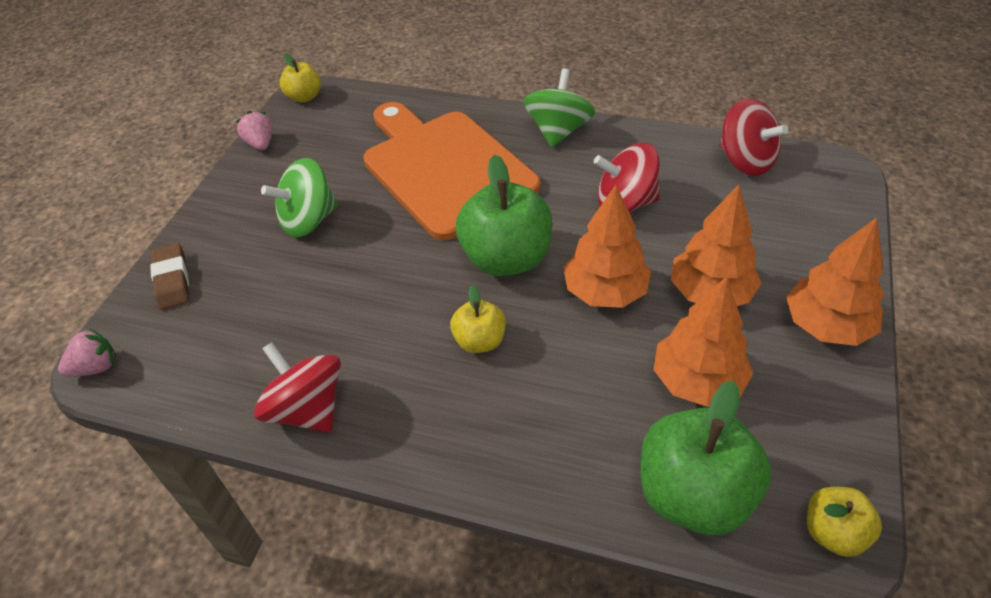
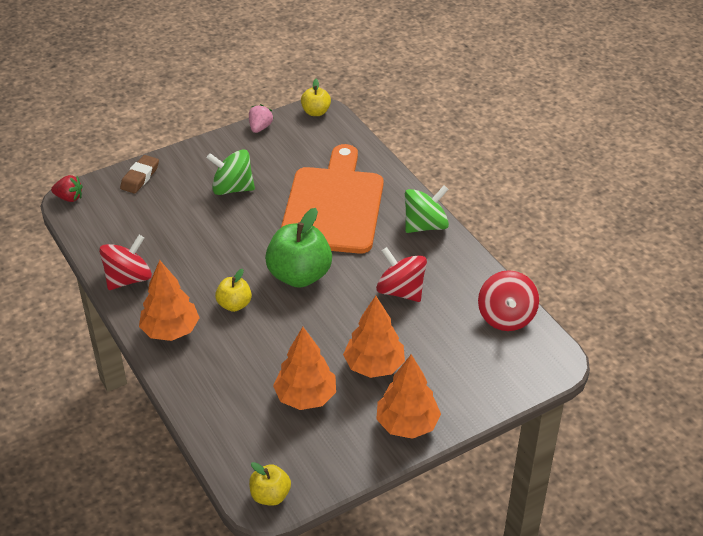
camera: 40 degrees right, 5 degrees down
pink strawberry [58,328,116,377] -> red strawberry [51,175,83,202]
red spinning top [254,342,341,433] -> red spinning top turned 45 degrees clockwise [99,235,152,290]
orange tree [563,185,651,308] -> orange tree moved to [139,260,199,341]
green apple [641,380,772,535] -> none

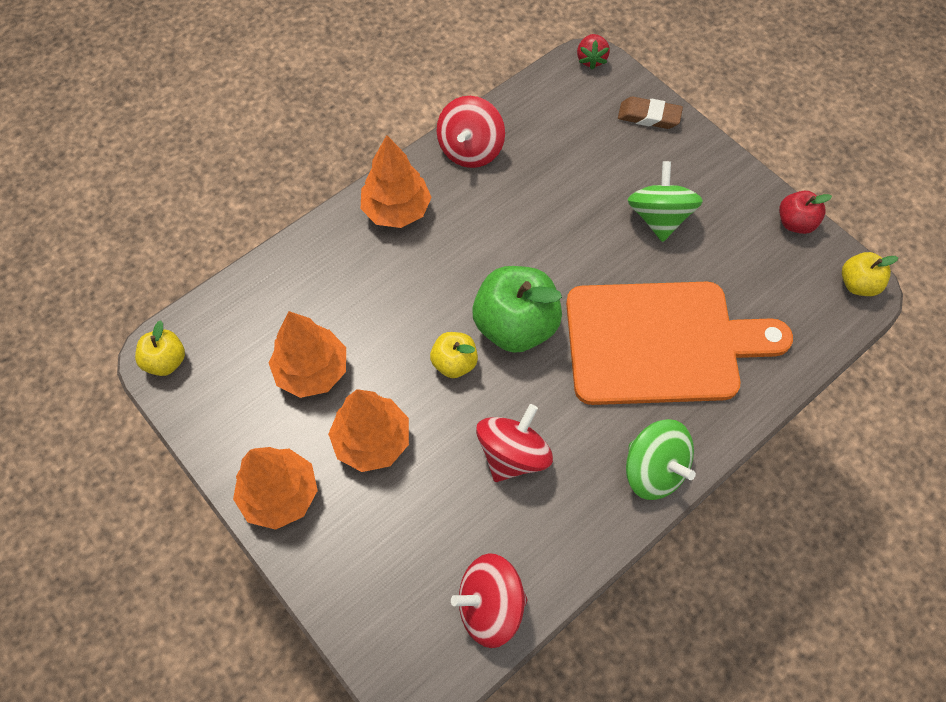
camera: 80 degrees right, 20 degrees up
red spinning top [99,235,152,290] -> red spinning top turned 75 degrees clockwise [436,96,505,168]
yellow apple [215,269,252,312] -> yellow apple moved to [430,332,478,378]
pink strawberry [249,104,273,133] -> red apple [779,191,832,234]

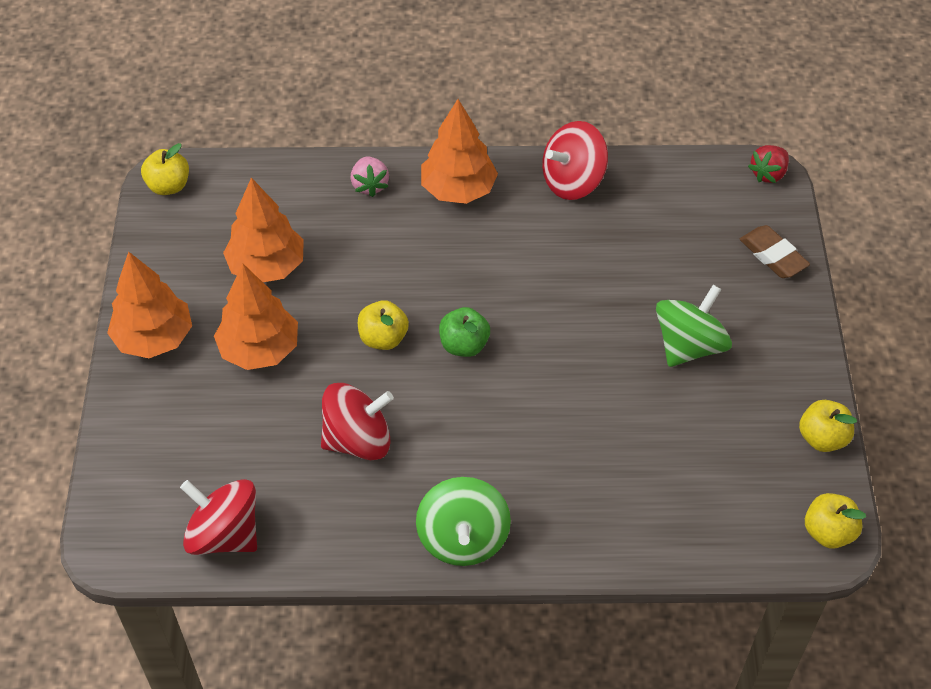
camera: 40 degrees right, 10 degrees down
green apple [472,266,562,353] -> green apple [439,307,490,357], size x0.53
orange cutting board [566,282,793,405] -> none
red apple [779,191,832,234] -> yellow apple [799,400,857,452]
none -> pink strawberry [351,157,389,197]

